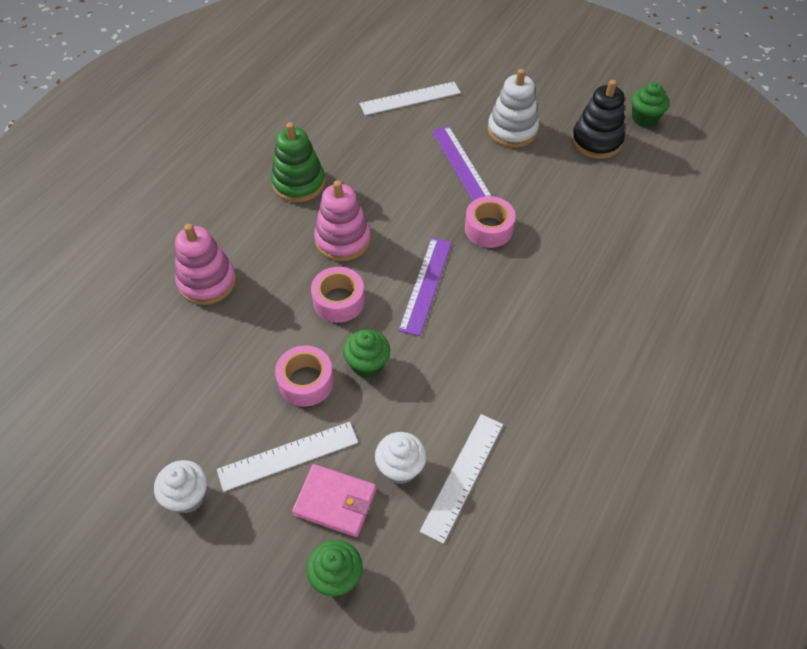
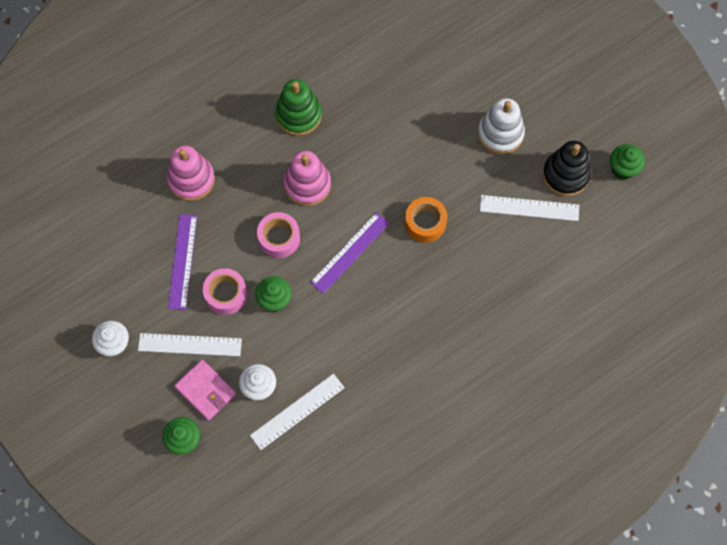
camera: 25 degrees right, 15 degrees up
white ruler [360,82,461,115] -> white ruler moved to [480,195,579,221]
purple ruler [432,126,492,201] -> purple ruler moved to [168,214,197,310]
pink tape [465,196,515,248] -> orange tape [405,197,447,243]

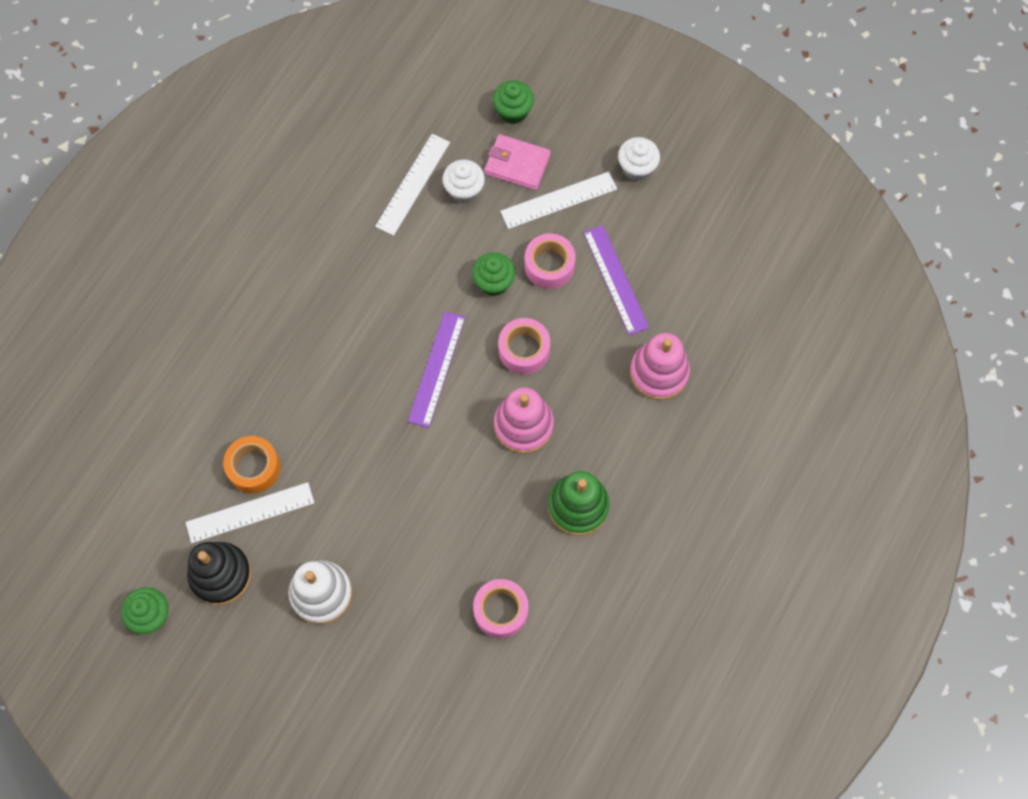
camera: 155 degrees right, 0 degrees up
orange tape [405,197,447,243] -> orange tape moved to [223,436,281,494]
none -> pink tape [473,579,529,638]

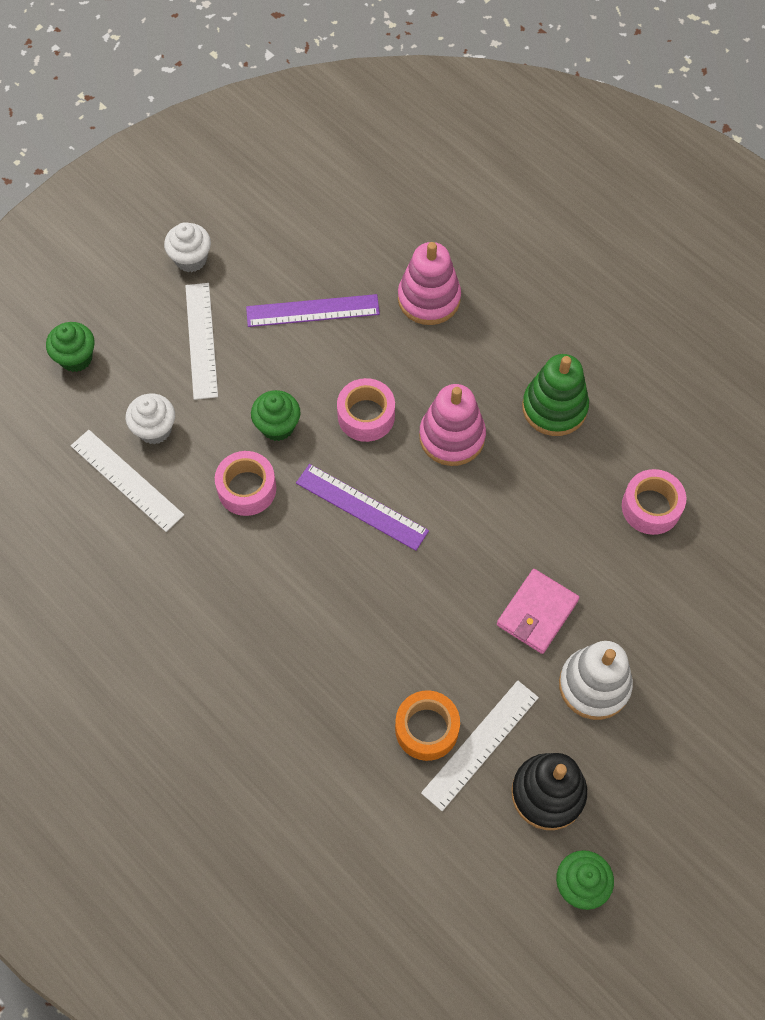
camera: 75 degrees left, 5 degrees down
white ruler [186,482,314,543] -> white ruler turned 45 degrees clockwise [421,681,539,811]
pink wallet [484,134,551,190] -> pink wallet moved to [497,569,579,654]
pink tape [525,234,576,289] -> pink tape moved to [215,451,276,516]

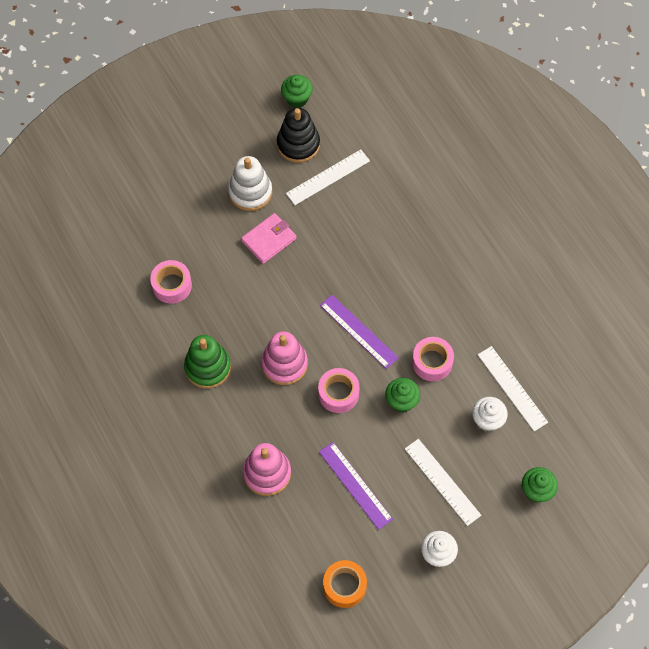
camera: 165 degrees left, 0 degrees up
white ruler [185,283,218,400] -> white ruler turned 45 degrees counterclockwise [405,439,481,526]
purple ruler [246,294,380,327] -> purple ruler turned 45 degrees clockwise [319,442,393,530]
orange tape [395,690,460,761] -> orange tape moved to [323,560,367,608]

